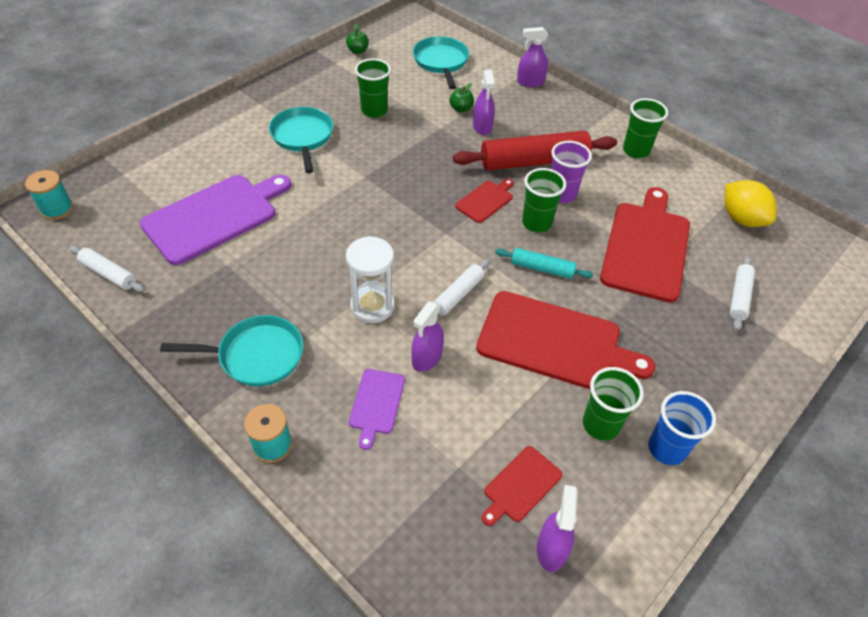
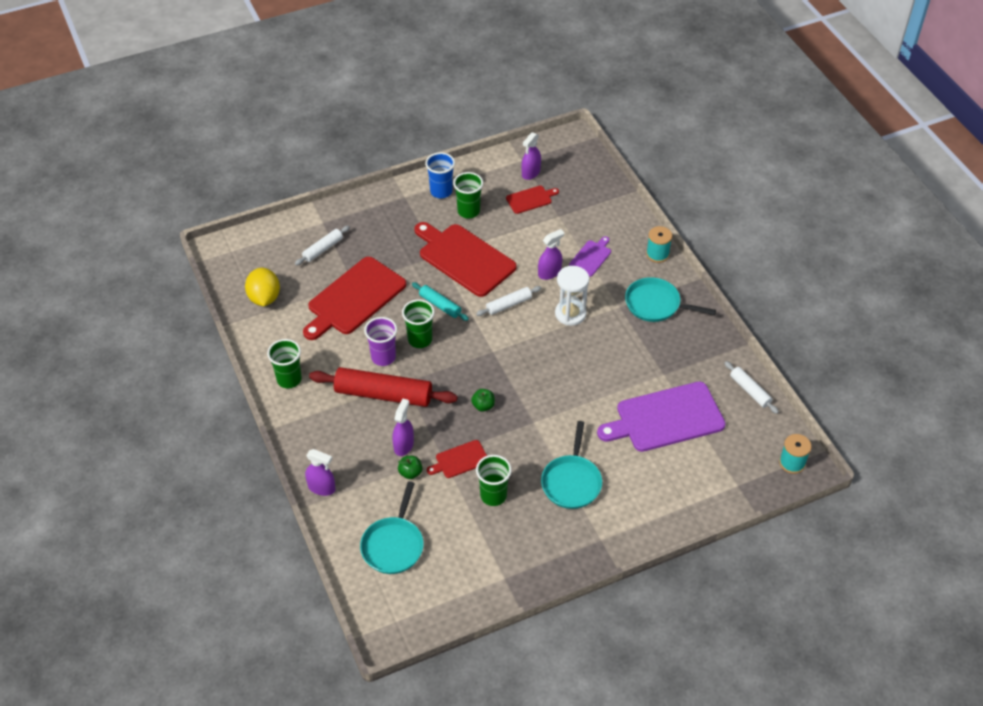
camera: 155 degrees left, 0 degrees up
green apple [346,24,369,54] -> green apple moved to [471,389,495,412]
red cutting board [455,179,514,223] -> red cutting board moved to [427,440,487,478]

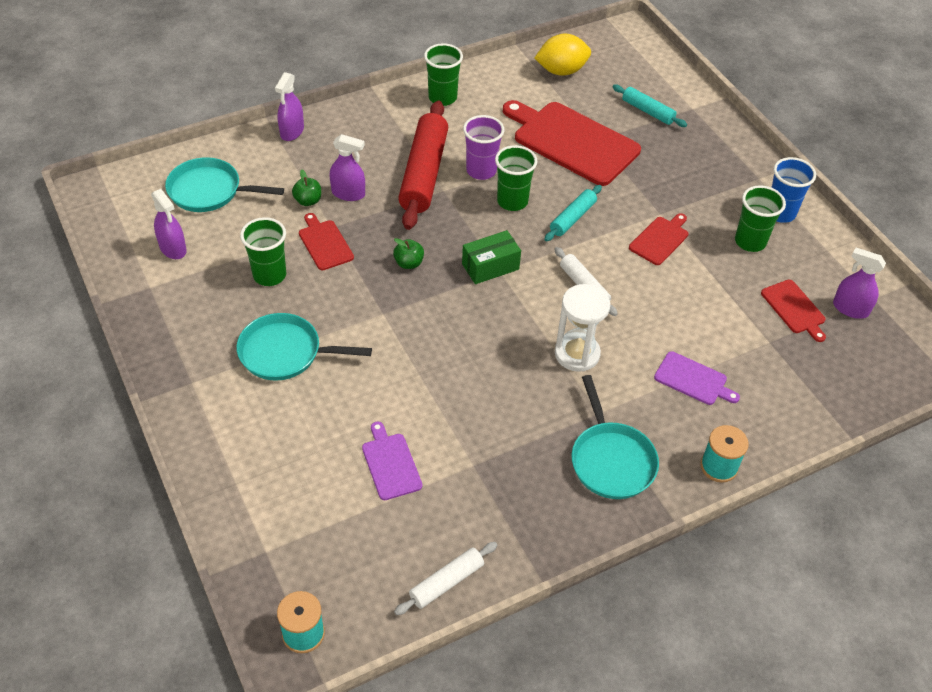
camera: 85 degrees right, 0 degrees up
white rolling pin [295,226,350,265] -> turquoise rolling pin [612,85,687,127]
red cutting board [414,222,517,297] -> red cutting board [629,213,689,265], size x0.48
purple spray bottle [538,229,564,280] -> purple spray bottle moved to [151,189,187,259]
purple cutting board [597,382,726,452] -> purple cutting board [362,422,422,500], size x0.48
turquoise pan [625,277,716,322] -> turquoise pan turned 150 degrees clockwise [572,375,659,499]
none -> green box [462,230,521,284]

